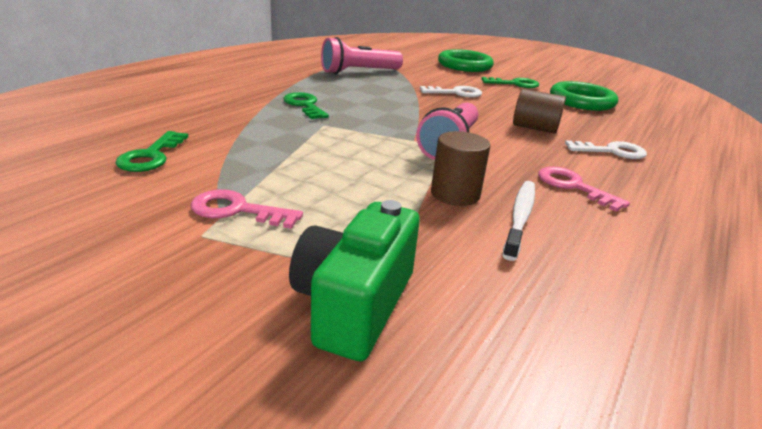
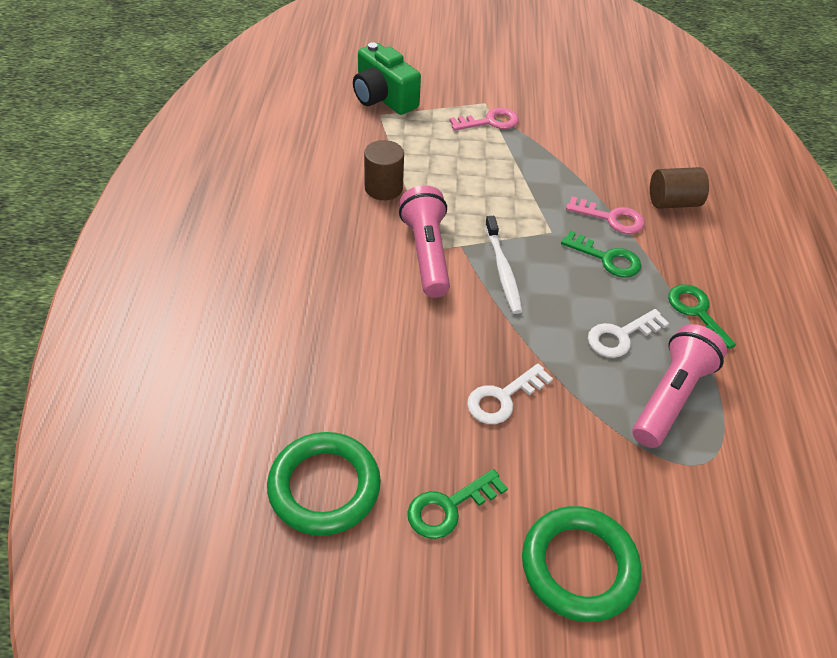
camera: 150 degrees right, 20 degrees up
green key [116,131,188,172] -> green key moved to [668,284,736,349]
green camera [289,200,420,361] -> green camera turned 150 degrees clockwise [353,42,421,115]
white toothbrush [503,181,535,261] -> white toothbrush moved to [485,216,523,314]
brown cylinder [513,89,566,133] -> brown cylinder moved to [650,167,709,209]
pink key [538,167,630,212] -> pink key moved to [566,196,645,234]
white key [565,140,647,159] -> white key moved to [588,309,669,358]

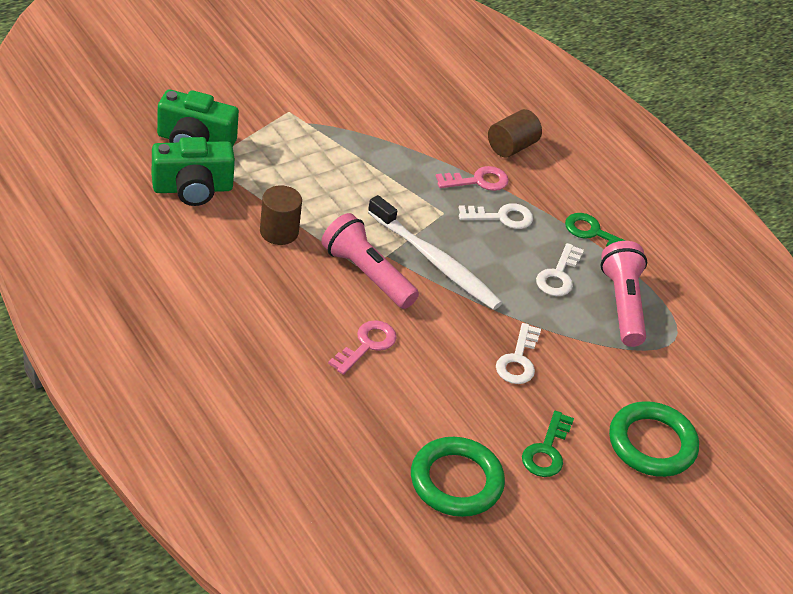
camera: 40 degrees left, 5 degrees down
pink key [449,108,519,131] -> pink key moved to [328,320,397,375]
white toothbrush [485,216,523,314] -> white toothbrush [368,195,503,310], size x1.52
green key [561,231,641,277] -> white key [459,203,533,229]
none -> green camera [152,137,235,206]

